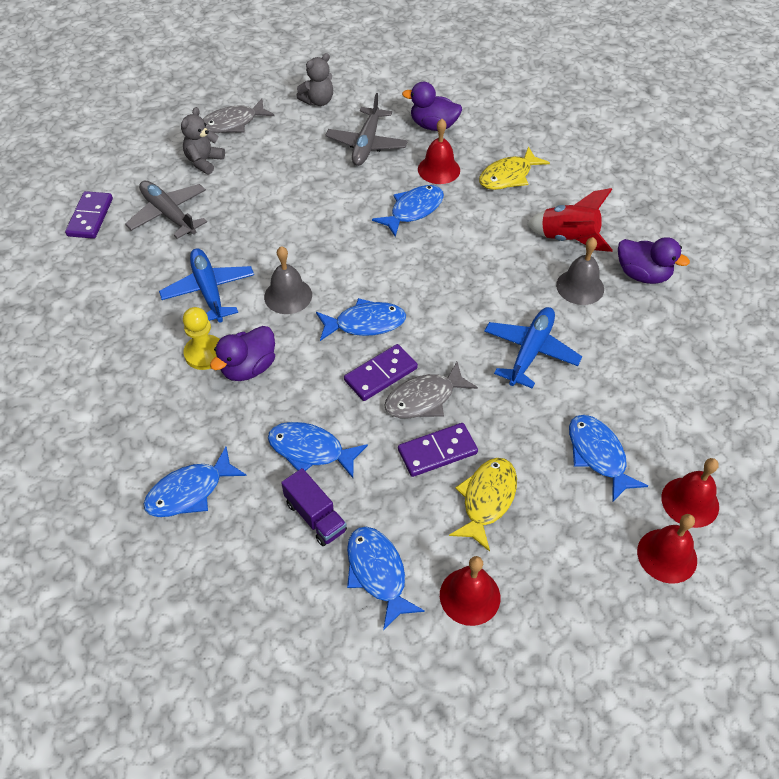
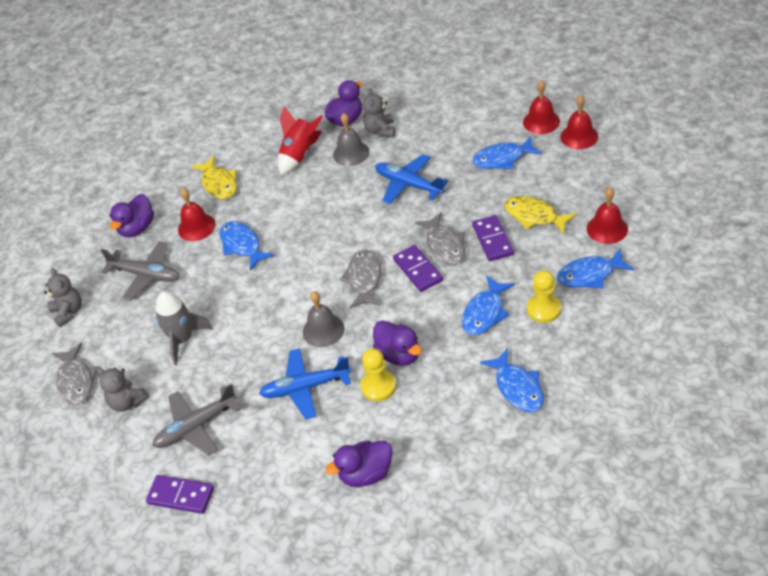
camera: 75 degrees left, 5 degrees down
purple truck [281,468,347,546] -> yellow pawn [527,270,561,323]
blue fish [316,298,406,341] -> grey fish [340,249,381,308]
none -> grey rocket [155,291,213,365]
none -> purple duck [326,440,393,487]
none -> grey teddy bear [363,88,395,137]

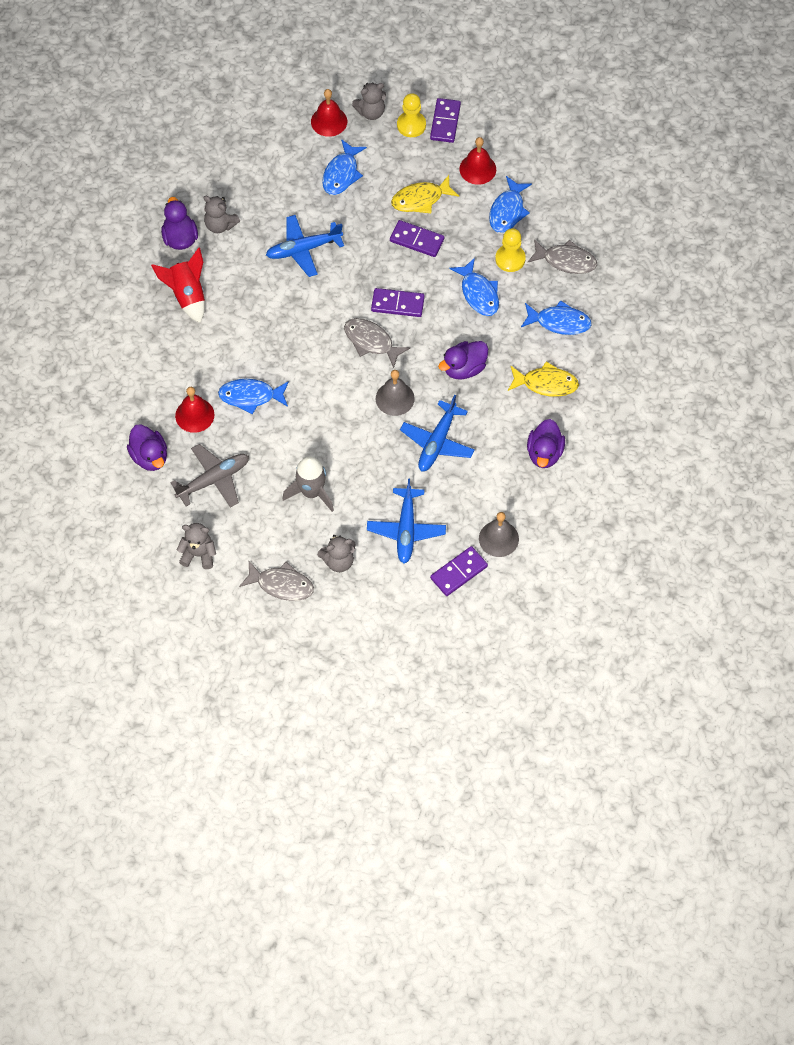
camera: 60 degrees left, 15 degrees up
grey plane [152,384,241,456] -> blue plane [367,478,446,564]
yellow fish [191,155,237,199] -> yellow fish moved to [508,361,579,397]
grey bell [333,113,369,166] -> grey bell moved to [479,512,519,557]
yellow pawn [361,348,396,401] -> yellow pawn moved to [397,93,426,137]
purple duck [373,320,422,366] -> purple duck turned 150 degrees clockwise [438,341,488,379]
grey fish [415,213,465,265] -> grey fish moved to [527,239,597,274]
red bell [560,95,598,149] -> grey teddy bear [352,82,386,120]
none -> purple domino [430,98,461,143]

